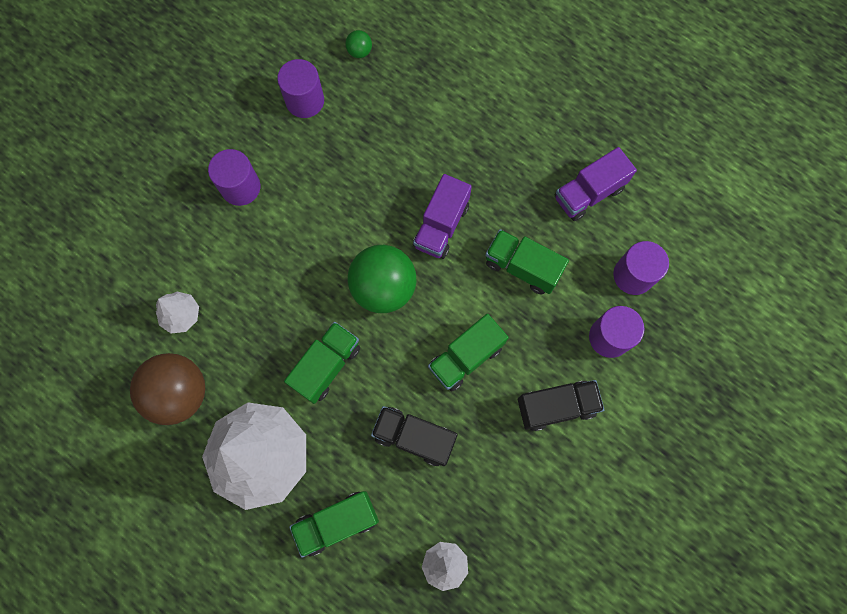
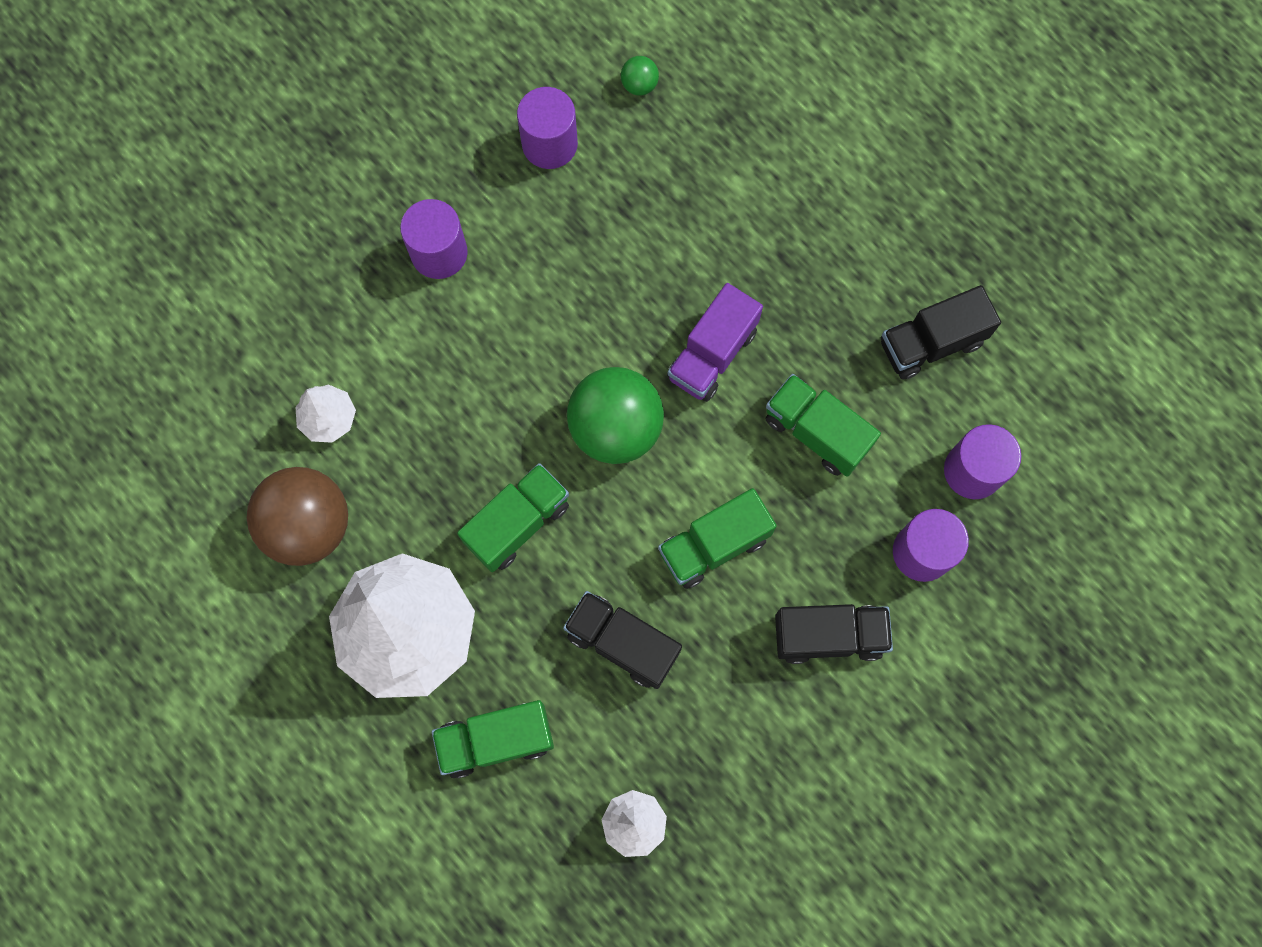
camera: 10 degrees right, 0 degrees up
purple truck [555,147,637,221] -> black truck [881,285,1001,380]

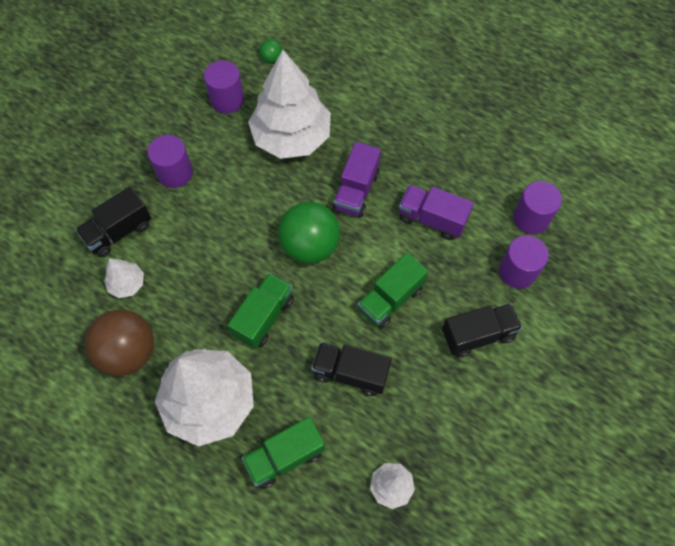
camera: 15 degrees left, 10 degrees down
green truck [766,374,881,477] -> purple truck [399,185,474,240]
black truck [881,285,1001,380] -> black truck moved to [75,187,151,257]
none -> white tree [248,49,331,159]

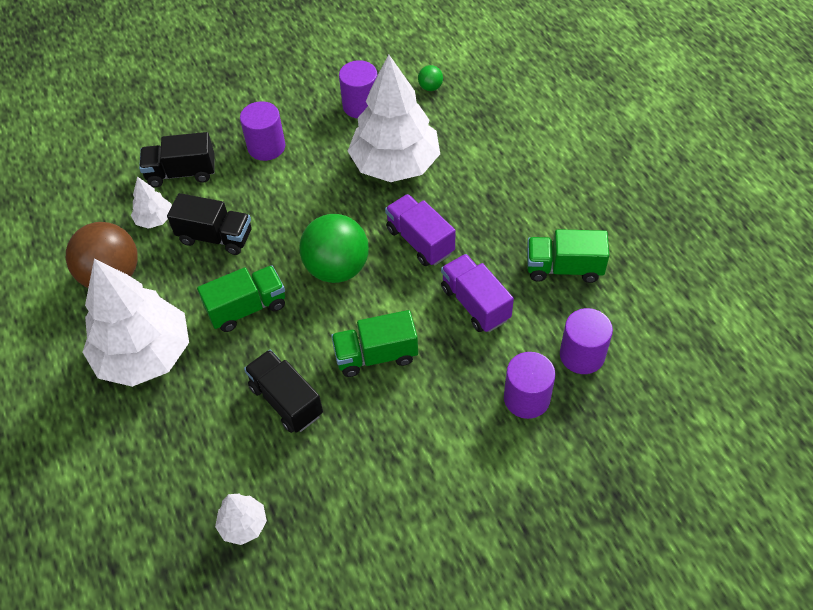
camera: 35 degrees right, 10 degrees down
green truck [242,417,325,489] -> green truck moved to [527,229,609,283]
purple truck [333,142,381,217] -> purple truck turned 90 degrees clockwise [385,194,456,266]
black truck [442,303,522,357] -> black truck moved to [167,193,252,255]

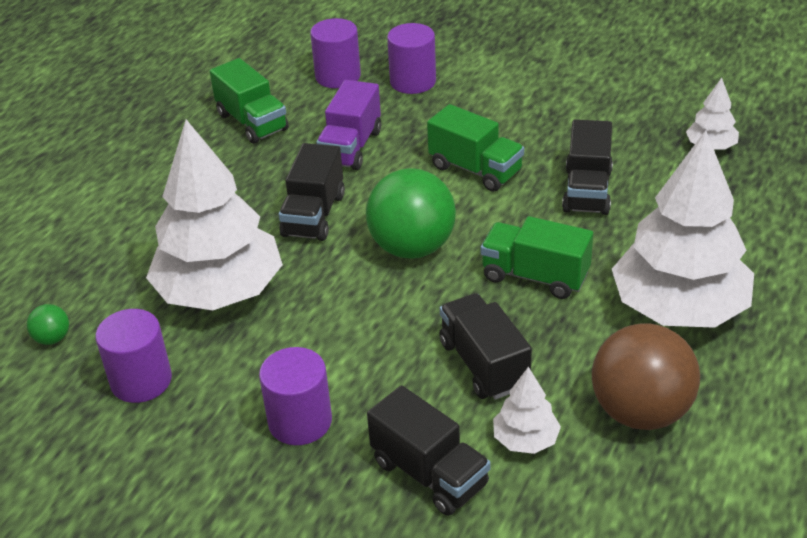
camera: 130 degrees left, 15 degrees down
purple truck [385,194,456,266] -> black truck [279,143,345,241]

